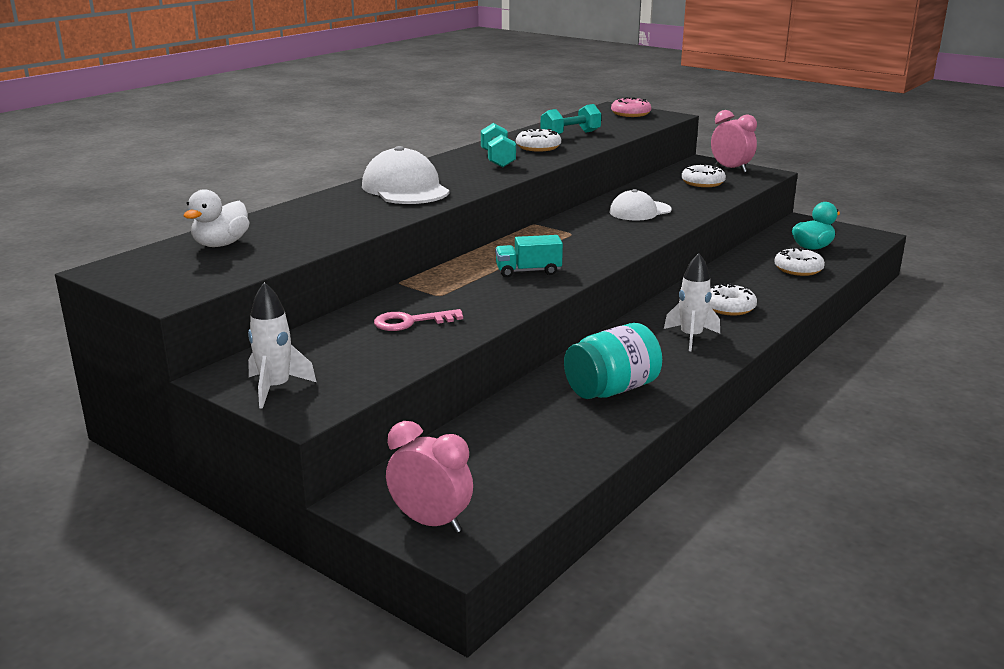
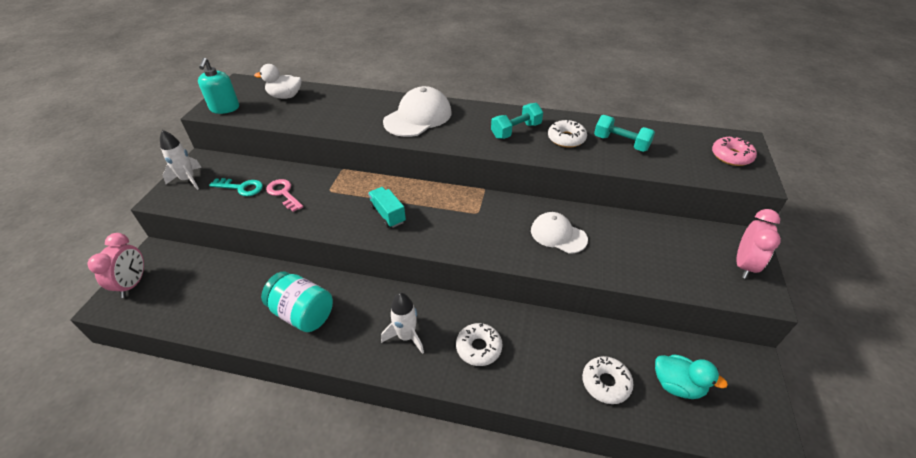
camera: 65 degrees right, 20 degrees up
white donut [681,164,726,187] -> none
none -> turquoise soap dispenser [198,58,239,114]
none -> turquoise key [209,178,263,196]

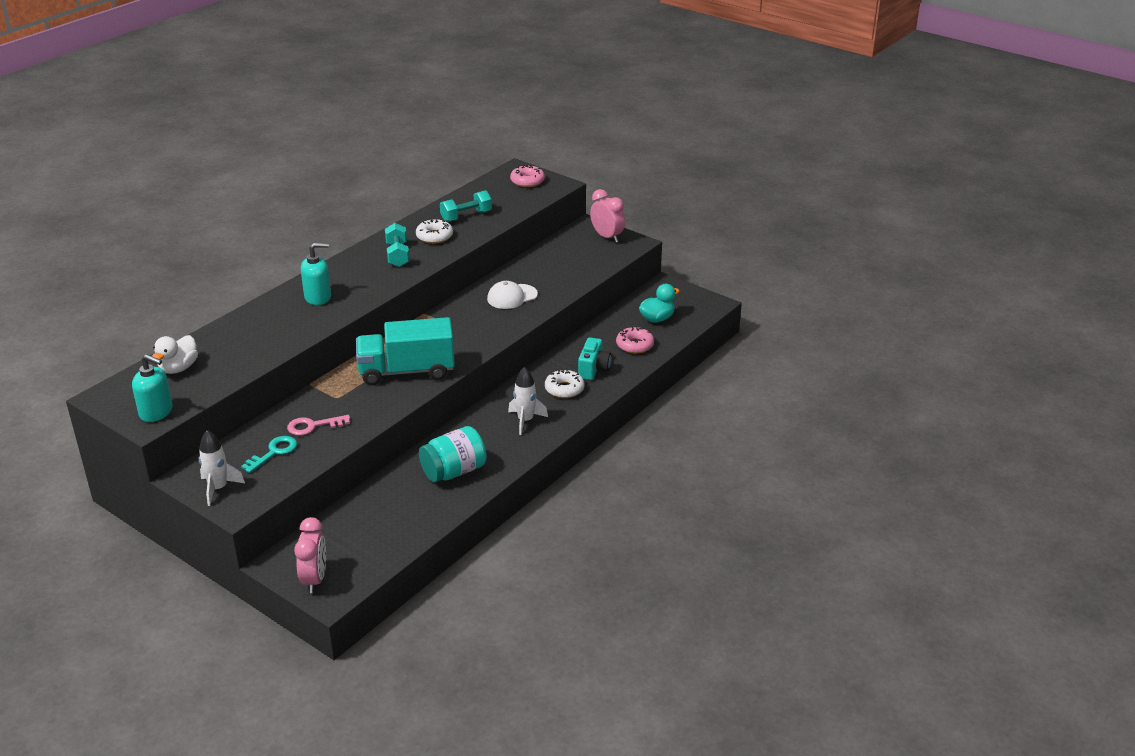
camera: 65 degrees left, 10 degrees down
pink clock [87,233,144,298] -> pink clock turned 60 degrees clockwise [294,517,326,593]
turquoise truck [368,187,406,228] -> turquoise truck [356,317,455,385], size x2.01
white cap [383,86,452,137] -> turquoise soap dispenser [301,243,331,305]
white donut [582,356,634,404] -> pink donut [616,326,654,354]
none -> turquoise camera [578,338,612,380]

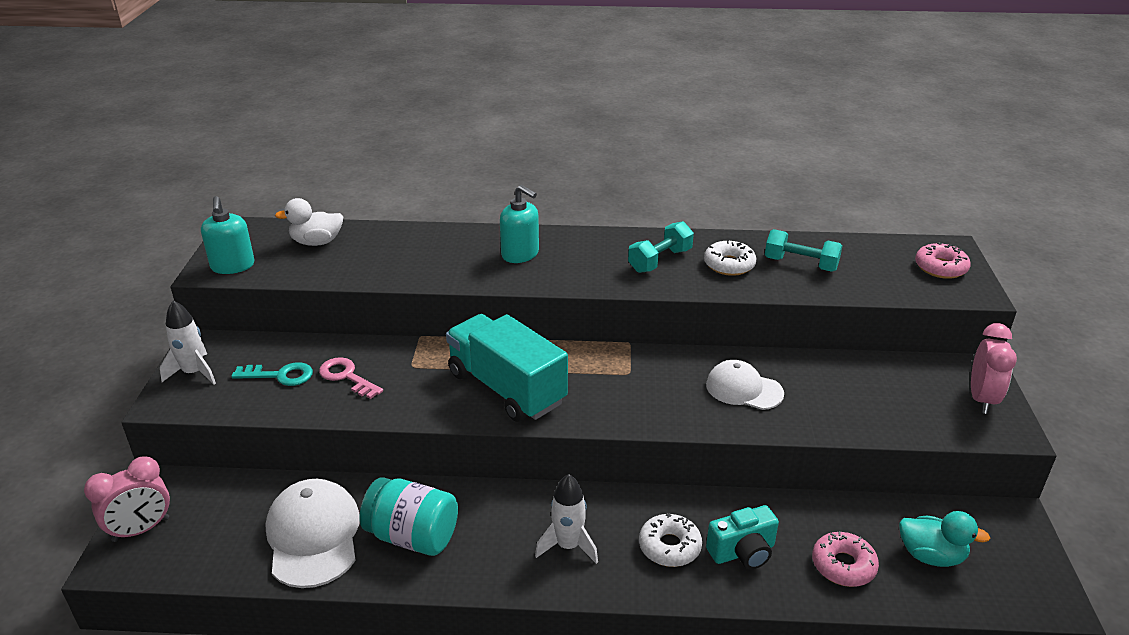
camera: 55 degrees right, 0 degrees up
none -> white cap [265,479,360,588]

